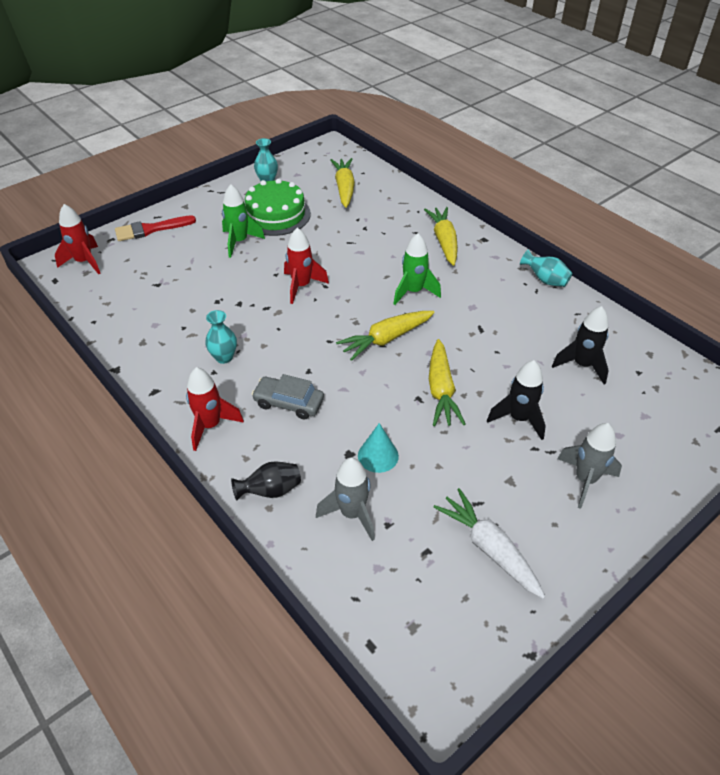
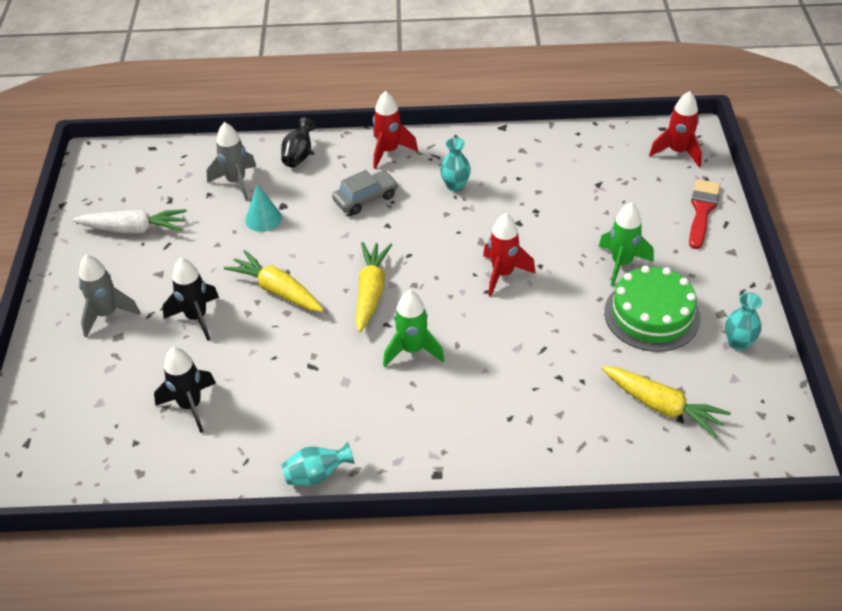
camera: 130 degrees right, 0 degrees up
yellow carrot [424,207,458,266] -> none

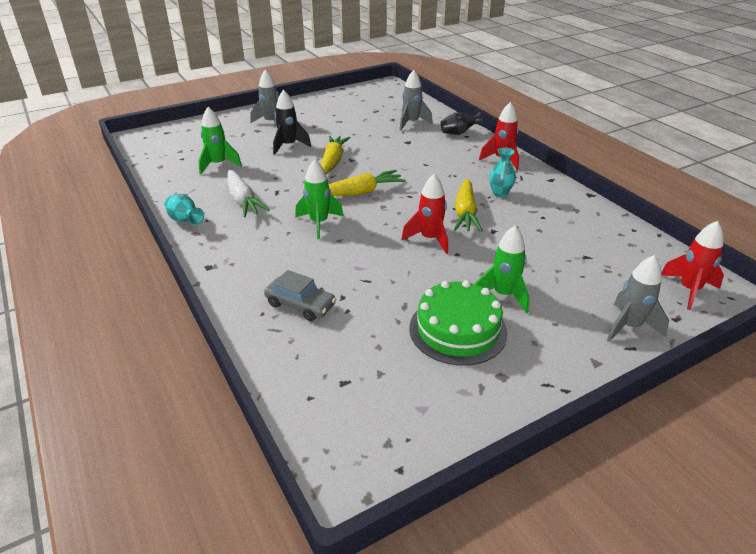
camera: 60 degrees right, 10 degrees down
white carrot [72,209,187,233] -> white carrot moved to [227,170,270,217]
black rocket [154,347,216,433] -> green rocket [198,107,242,174]
turquoise cone [245,184,282,232] -> none
grey car [332,170,398,215] -> grey car moved to [264,270,336,321]
yellow carrot [602,366,731,438] -> yellow carrot moved to [454,179,482,232]
red brush [689,179,721,249] -> grey rocket [607,255,669,342]
turquoise vase [725,292,762,350] -> none

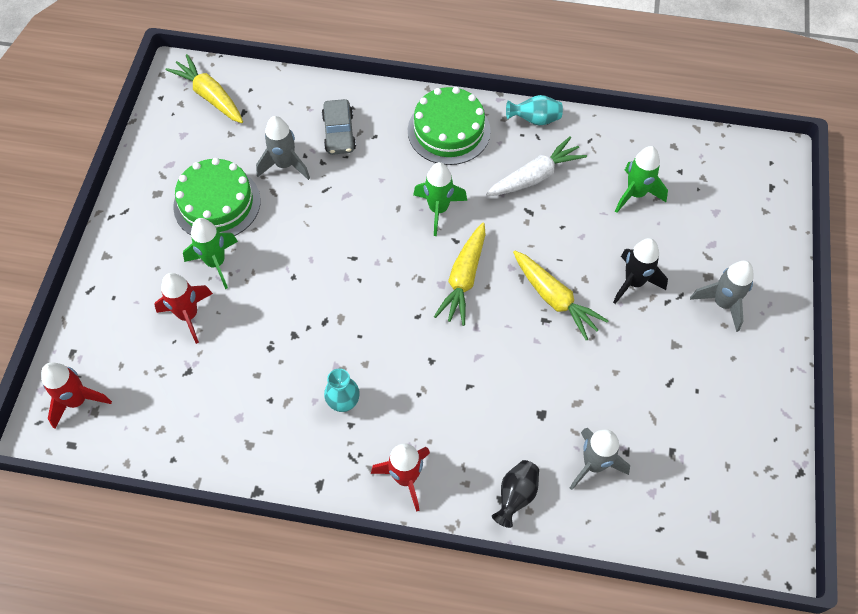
camera: 130 degrees right, 25 degrees up
white carrot [227,170,270,217] -> white carrot turned 135 degrees clockwise [486,137,587,196]
grey car [264,270,336,321] -> grey car turned 75 degrees counterclockwise [322,99,356,155]
red rocket [401,174,448,254] -> red rocket moved to [154,273,213,344]
yellow carrot [454,179,482,232] -> yellow carrot moved to [166,54,243,123]
grey rocket [607,255,669,342] -> grey rocket moved to [256,116,310,180]
none -> green cake [408,87,491,165]

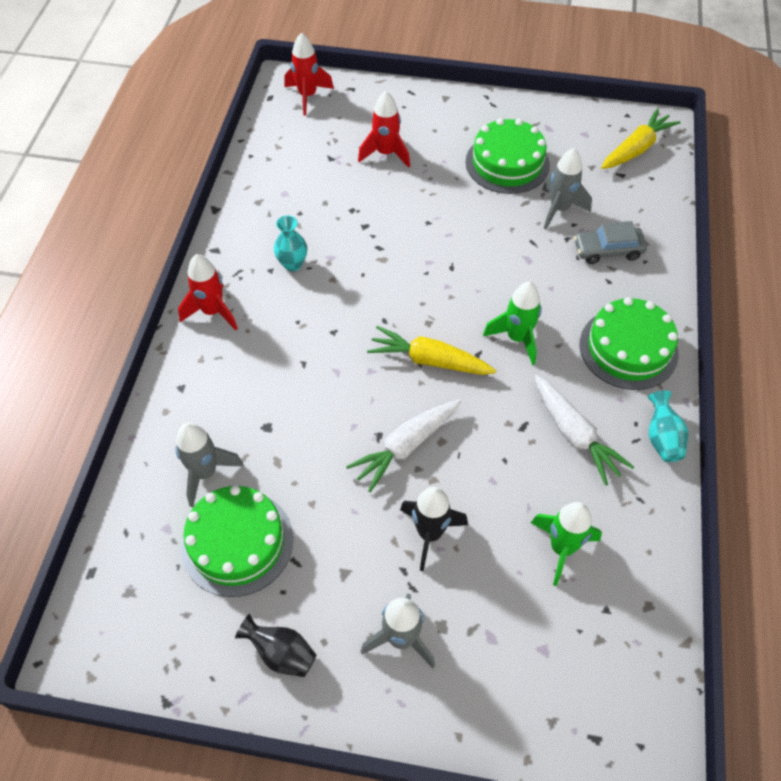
camera: 90 degrees right, 5 degrees down
green rocket [183,218,238,289] -> none
black vase [492,460,539,528] -> black vase moved to [235,614,317,677]
yellow carrot [513,251,609,340] -> white carrot [346,399,462,492]
none -> green cake [181,485,293,597]

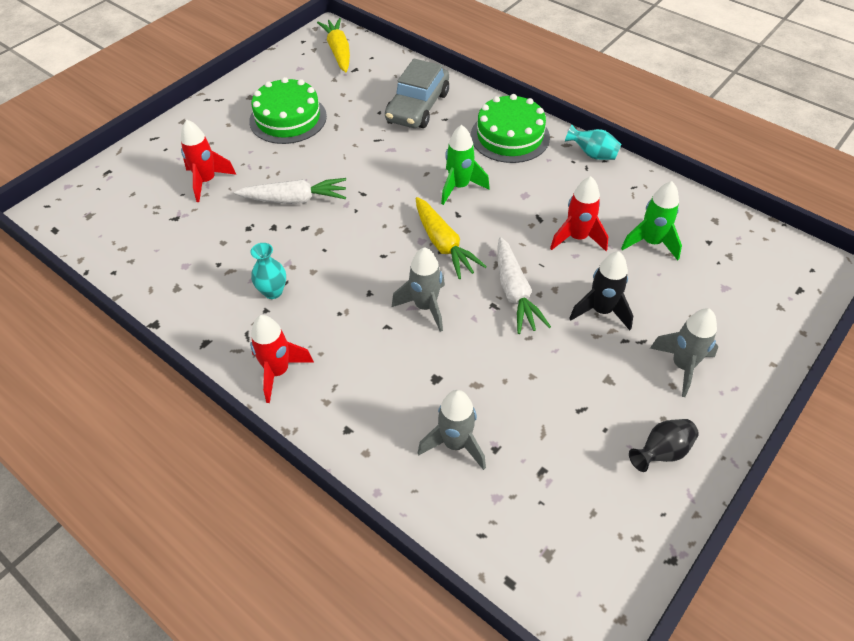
camera: 60 degrees left, 5 degrees down
green cake [181,485,293,597] -> none
red rocket [285,32,334,116] -> red rocket moved to [550,176,608,251]
yellow carrot [367,326,496,375] -> yellow carrot turned 75 degrees counterclockwise [415,197,487,279]
white carrot [534,375,634,486] -> white carrot moved to [234,178,346,204]
grey rocket [542,148,592,229] -> grey rocket moved to [392,247,445,332]
grey car [574,221,647,264] -> grey car [385,59,449,128], size x1.51

